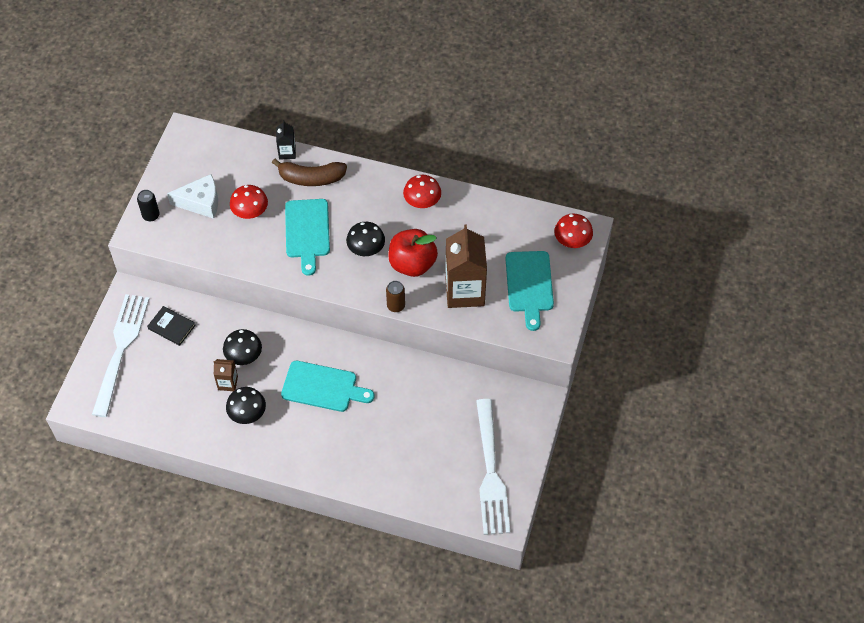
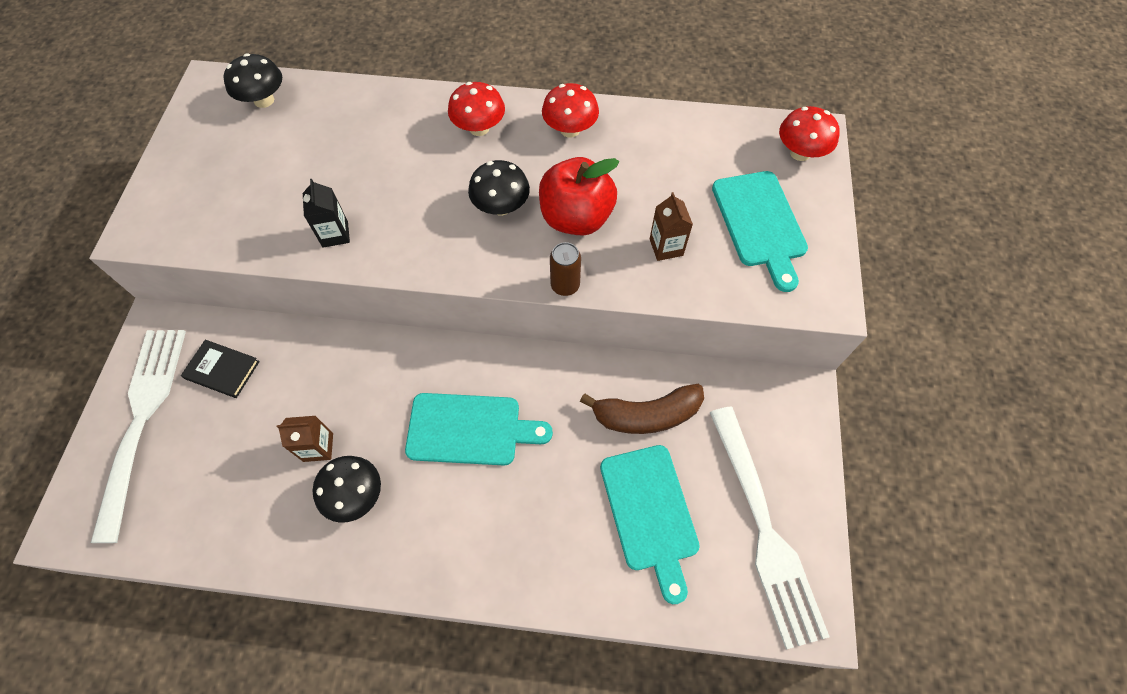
camera: 10 degrees left, 5 degrees up
black can [137,190,160,221] -> none
white cheese [167,174,218,219] -> none
black mushroom [223,329,262,365] -> black mushroom moved to [223,53,282,108]
red mushroom [230,185,268,219] -> red mushroom moved to [448,82,505,136]
brown banana [272,159,347,186] -> brown banana moved to [580,384,704,434]
black carton [276,120,296,160] -> black carton moved to [303,179,350,248]
turquoise cutting board [285,199,330,276] -> turquoise cutting board moved to [600,445,700,604]
brown carton [445,224,487,308] -> brown carton [650,192,693,261], size x0.48

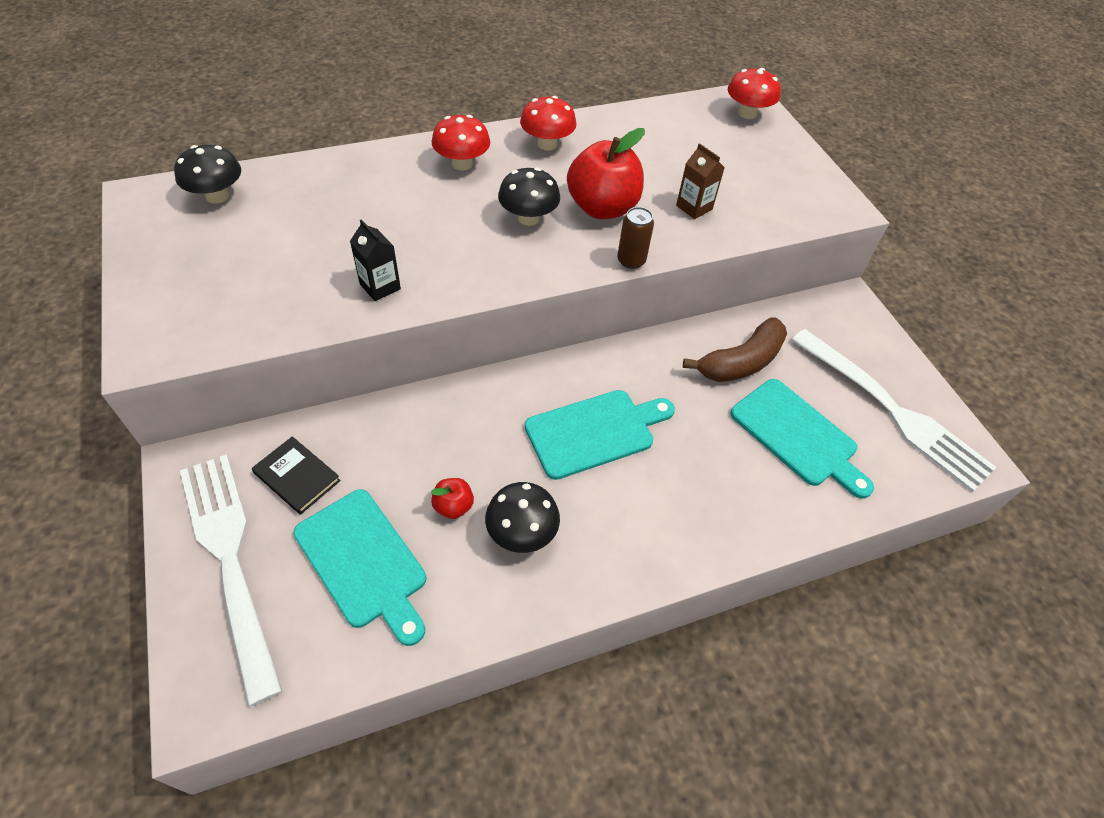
camera: 30 degrees left, 10 degrees down
black book [181,340,260,398] -> black book turned 45 degrees clockwise [252,436,341,515]
brown carton [277,416,333,462] -> red apple [431,478,474,519]
turquoise cutting board [712,171,808,292] -> turquoise cutting board moved to [293,489,426,646]

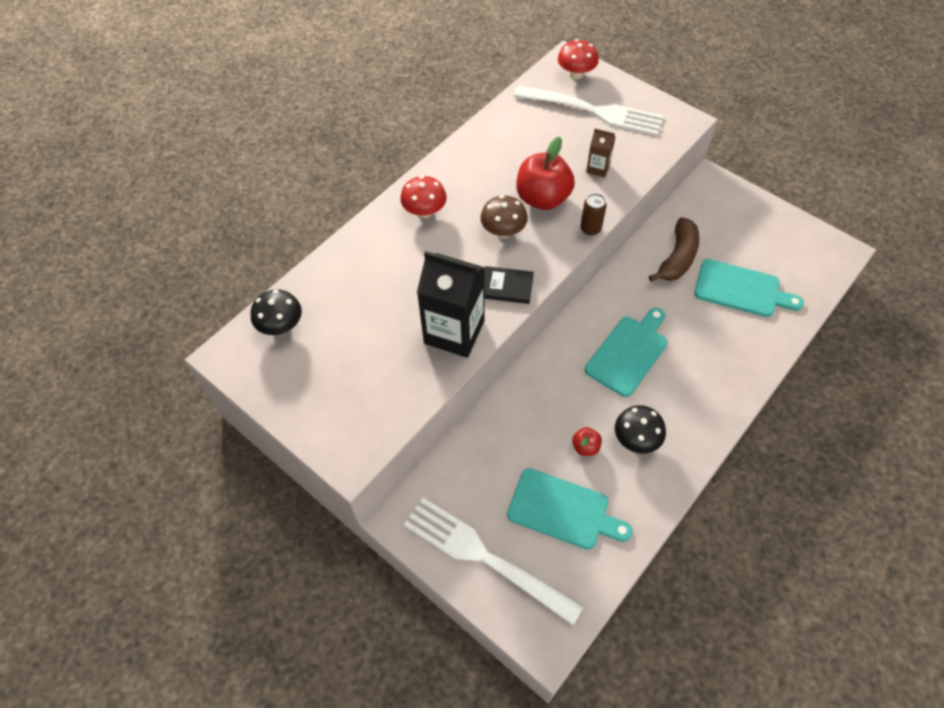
camera: 25 degrees left, 5 degrees up
black book [252,436,341,515] -> black book moved to [485,266,534,304]
black carton [350,219,401,301] -> black carton [417,251,485,358], size x2.10
black mushroom [498,167,560,226] -> brown mushroom [480,195,528,238]
red mushroom [520,96,577,150] -> none
white fork [791,329,997,492] -> white fork moved to [514,85,664,136]

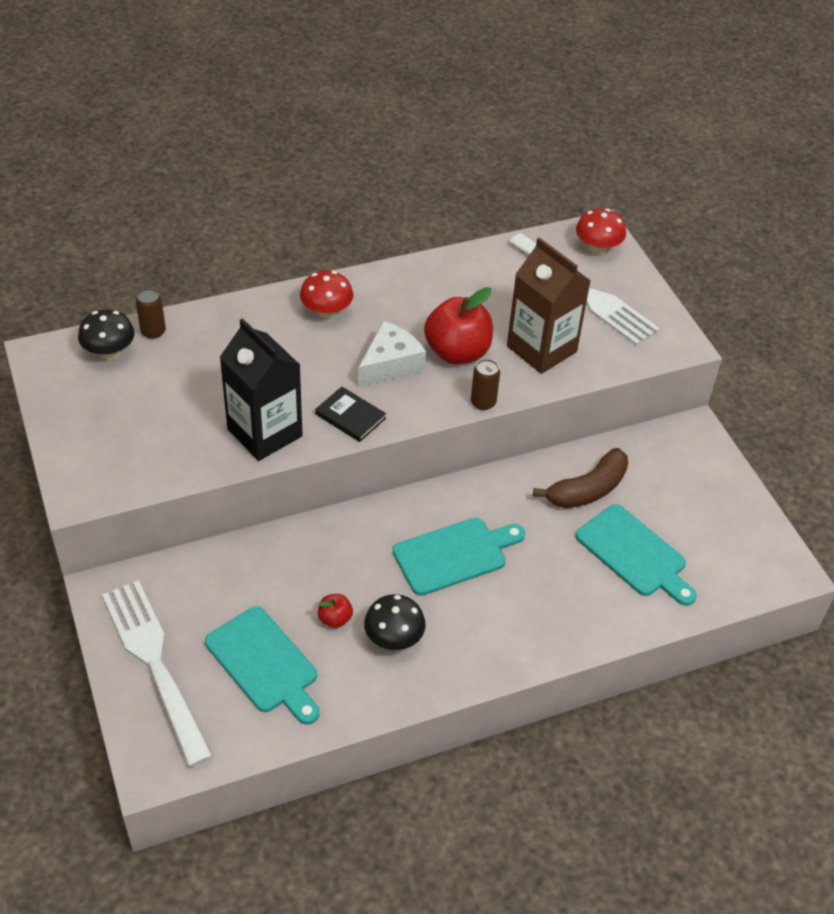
camera: 25 degrees right, 10 degrees down
brown mushroom [480,195,528,238] -> white cheese [358,321,426,387]
brown carton [586,129,616,177] -> brown carton [507,237,591,374], size x2.10
none -> brown can [136,288,166,339]

